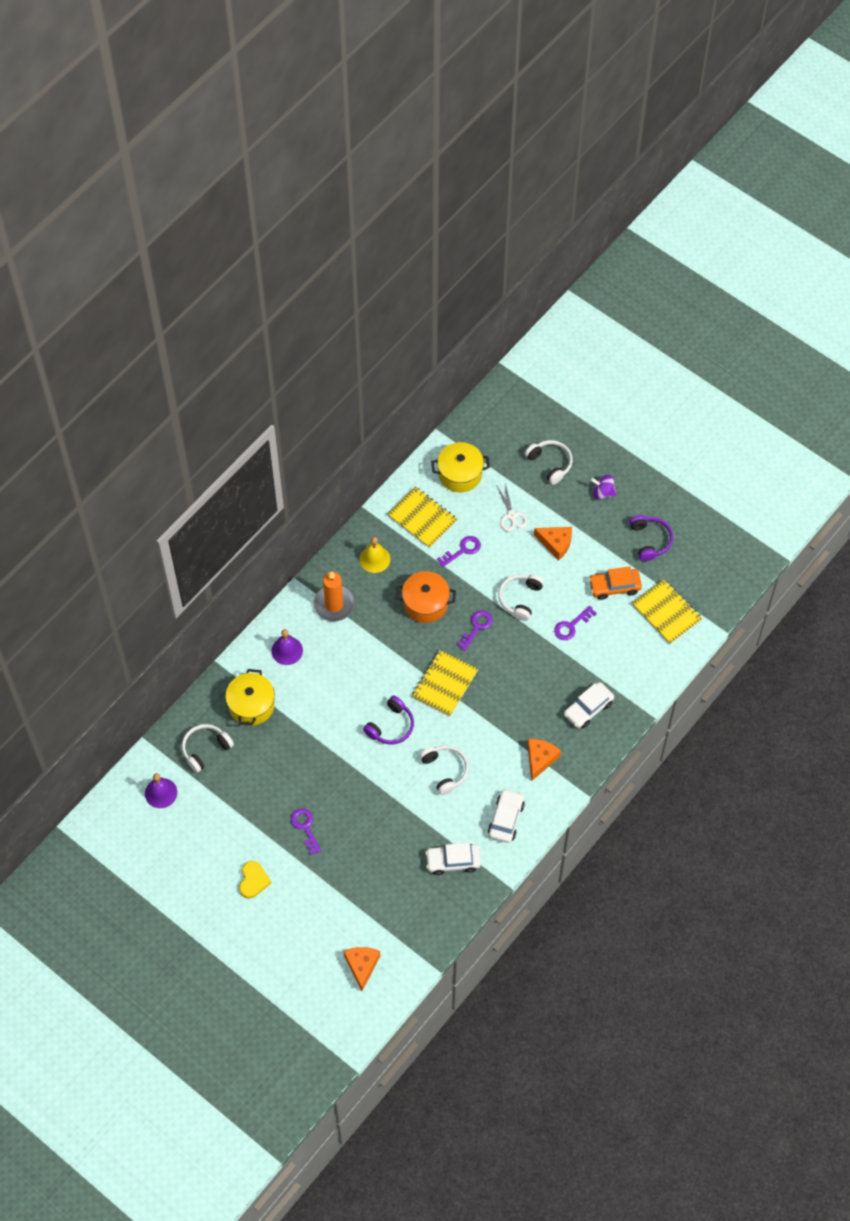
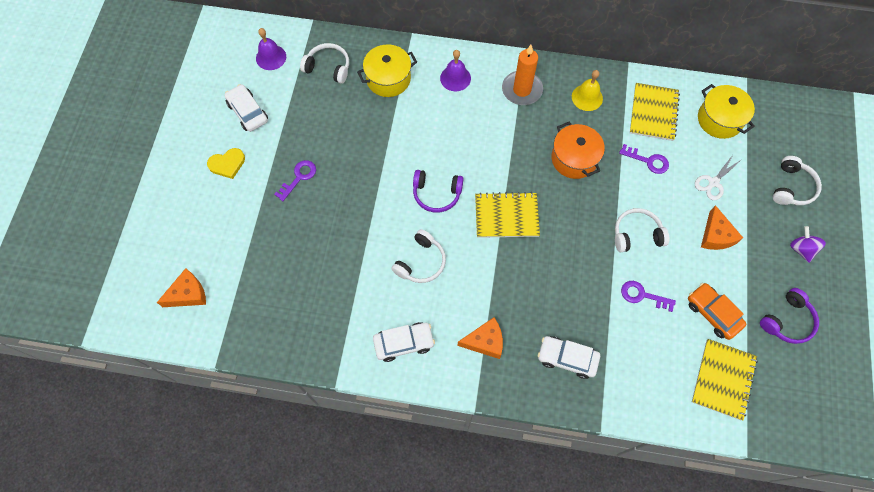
camera: 60 degrees right, 5 degrees up
white car [425,843,481,875] -> white car moved to [224,84,268,132]
purple key [457,610,492,651] -> none

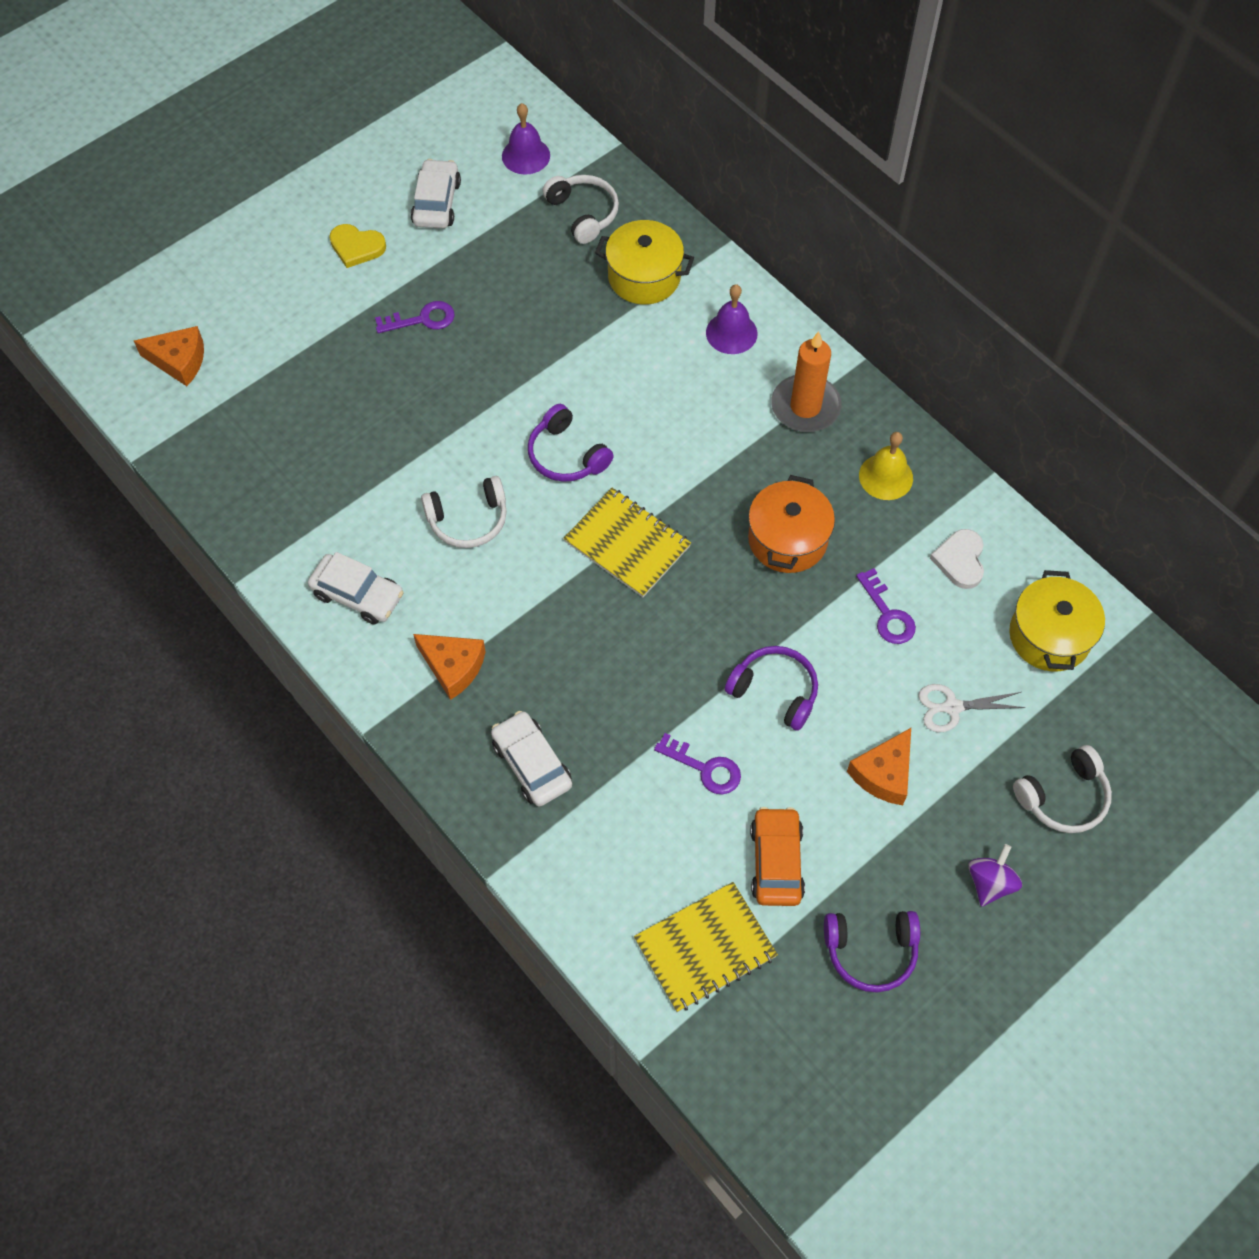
camera: 40 degrees right, 5 degrees down
white headphones [615,208,669,252] -> purple headphones [725,646,818,731]
purple key [621,281,676,312] -> purple key turned 150 degrees clockwise [654,733,741,794]
yellow notebook [630,83,680,141] -> white heart [930,529,984,589]

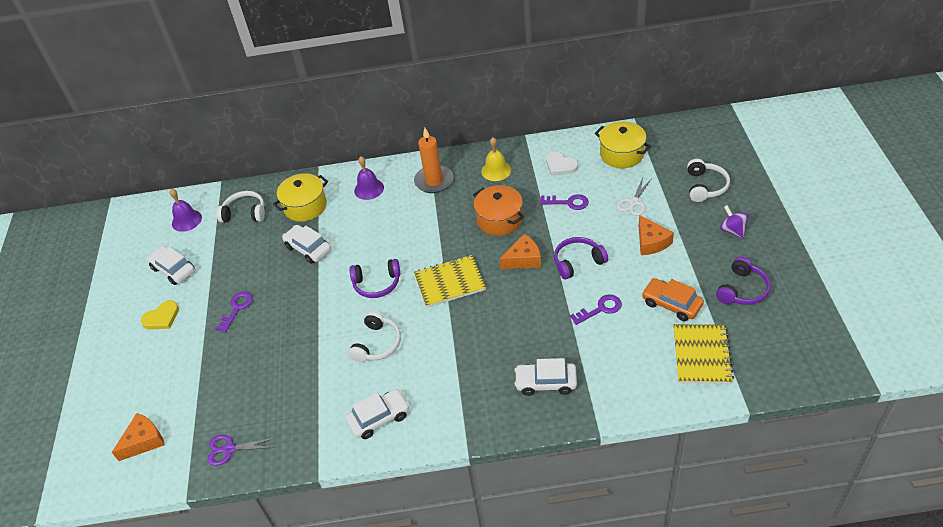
camera: 50 degrees left, 15 degrees down
orange cheese [413,634,486,700] -> orange cheese moved to [499,234,541,269]
none -> purple scissors [207,435,276,466]
none -> white car [282,225,331,264]

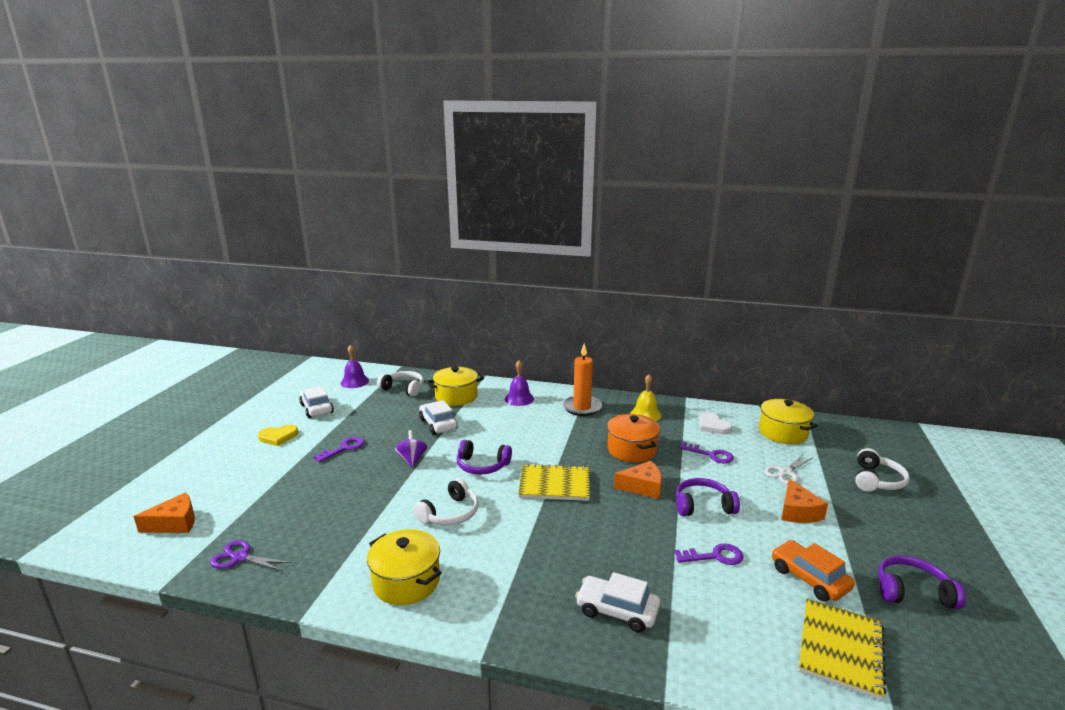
camera: 15 degrees right, 25 degrees down
white car [345,389,410,439] -> yellow pot [367,529,442,605]
purple headphones [716,257,771,305] -> purple headphones turned 135 degrees counterclockwise [878,555,966,609]
purple spinning top [720,205,749,239] -> purple spinning top moved to [395,430,427,467]

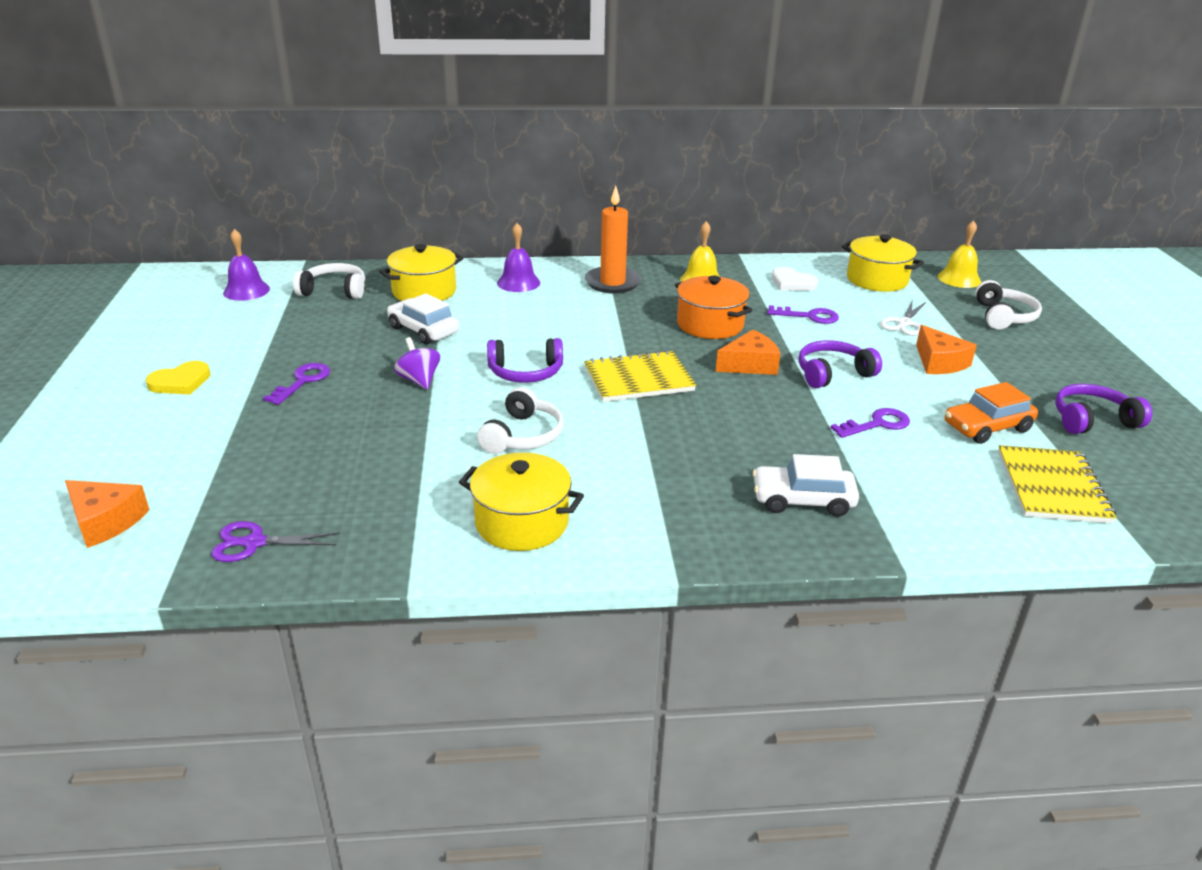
camera: 20 degrees left, 10 degrees up
orange cheese [133,492,195,533] -> orange cheese turned 75 degrees clockwise [65,480,149,548]
white car [299,386,334,418] -> none
orange car [772,540,855,601] -> orange car turned 60 degrees counterclockwise [945,382,1038,444]
none -> yellow bell [938,220,981,288]

